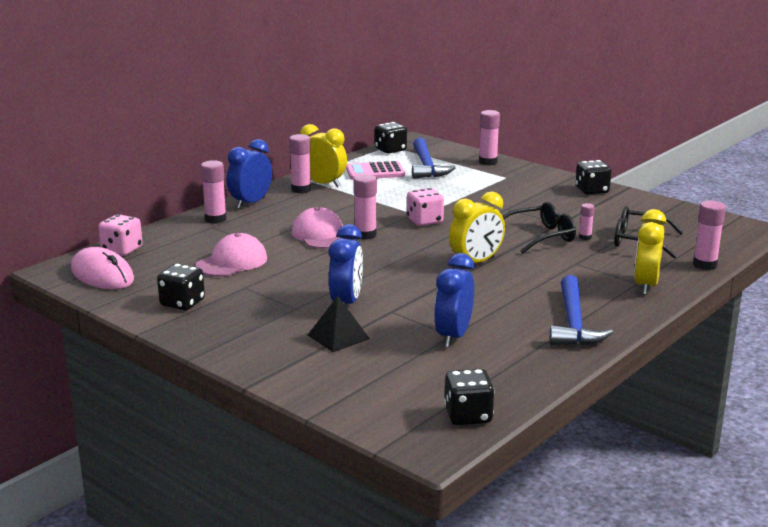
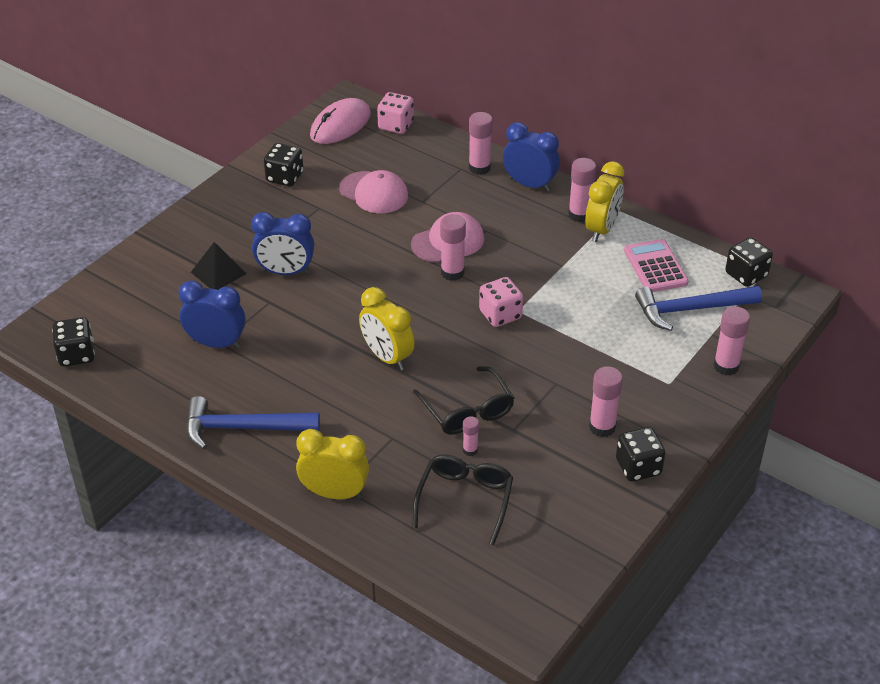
camera: 85 degrees right, 20 degrees up
pink glue stick [693,201,726,270] -> pink glue stick moved to [589,366,623,437]

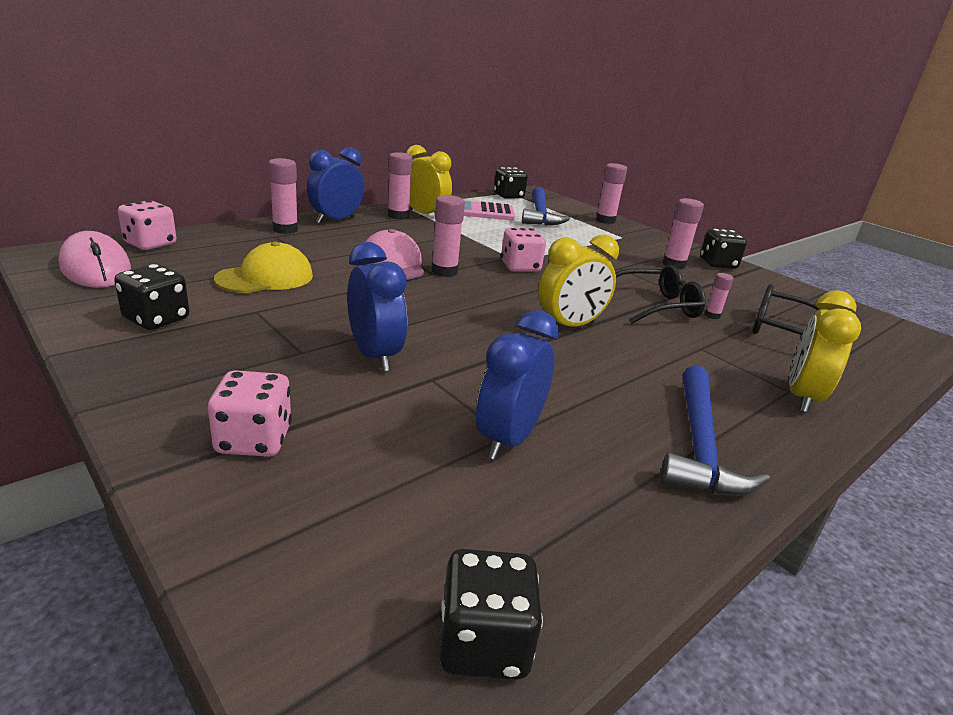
camera: 80 degrees left, 15 degrees down
black pyramid [191,242,246,290] -> none
blue clock [251,212,314,275] -> blue clock turned 45 degrees counterclockwise [347,242,407,372]
pink cap [339,170,408,213] -> yellow cap [214,241,313,293]
none -> pink dice [208,370,292,457]

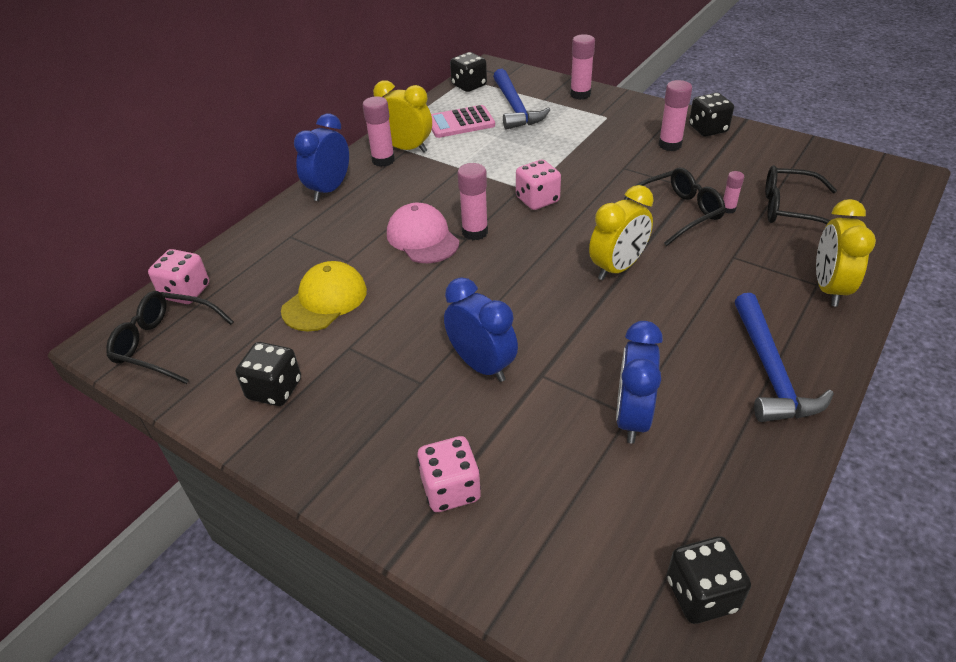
camera: 10 degrees left, 15 degrees up
pink mouse [58,231,131,288] -> black glasses [106,291,234,384]
pink glue stick [268,158,298,234] -> none

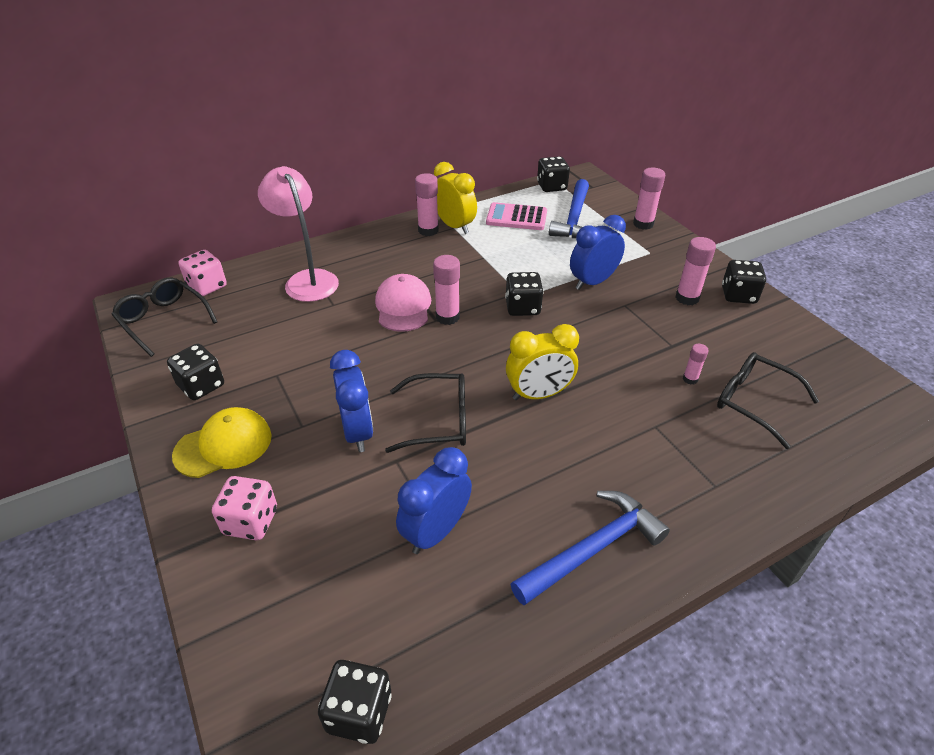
camera: 25 degrees right, 0 degrees up
yellow cap [281,261,367,331] -> yellow cap moved to [172,407,272,478]
blue clock [294,114,349,201] -> blue clock moved to [570,215,626,290]
pink dice [516,160,561,210] -> black dice [505,272,544,316]
black glasses [623,168,726,246] -> black glasses moved to [385,373,466,453]
blue hammer [735,293,834,422] -> blue hammer turned 150 degrees counterclockwise [511,491,670,605]
yellow clock [816,199,876,307] -> none
none -> pink lamp [258,166,339,302]

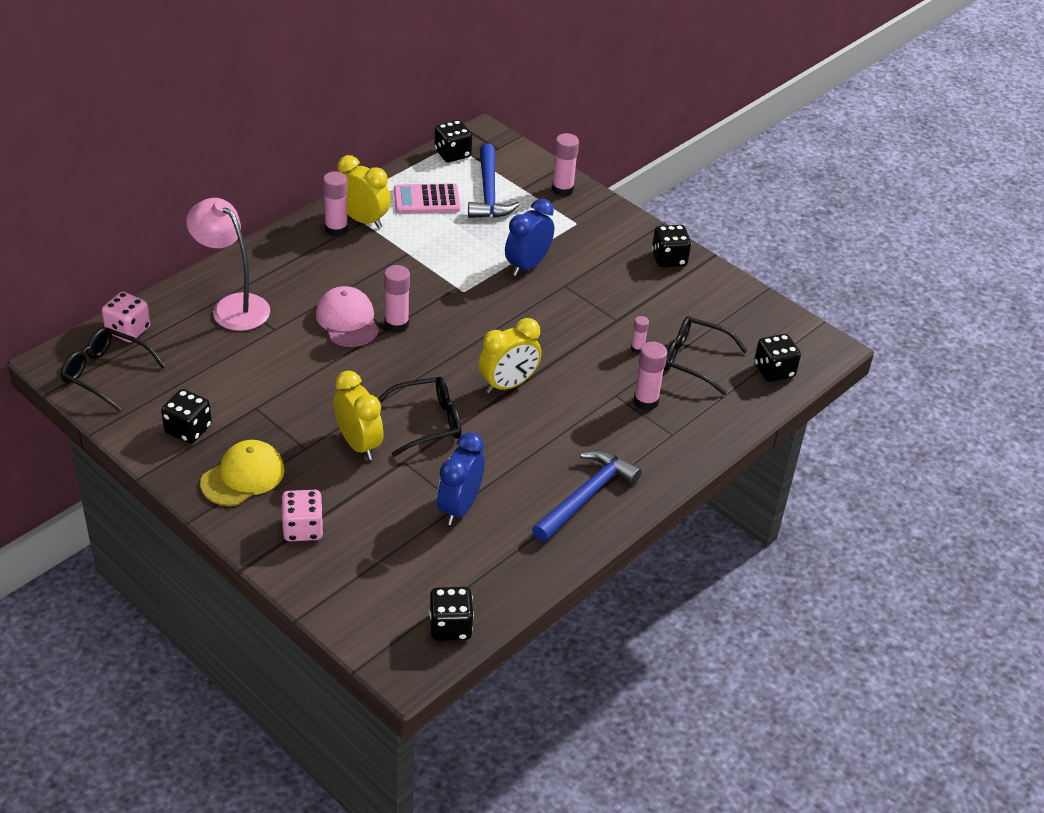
camera: 20 degrees left, 0 degrees up
blue clock [330,350,373,452] -> yellow clock [333,371,384,460]
black dice [505,272,544,316] -> black dice moved to [754,334,801,382]
pink glue stick [675,237,716,305] -> pink glue stick moved to [634,342,667,411]

